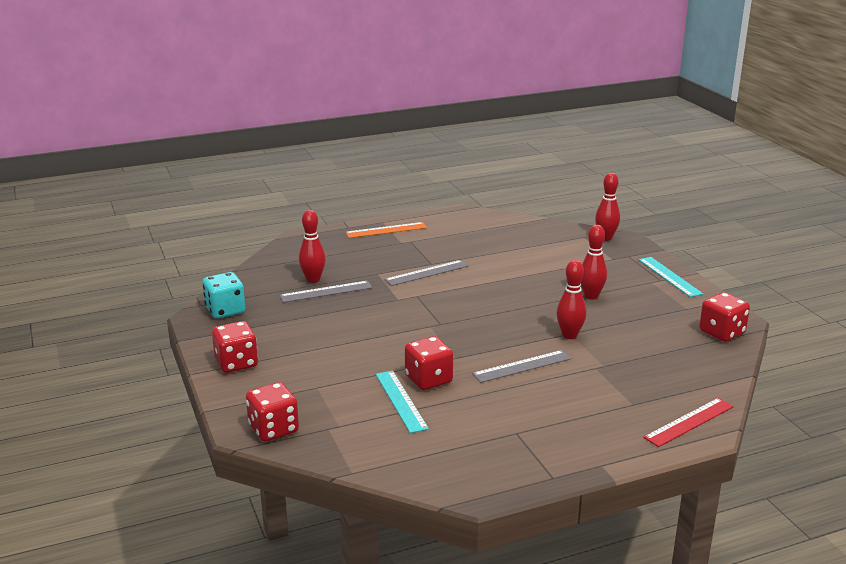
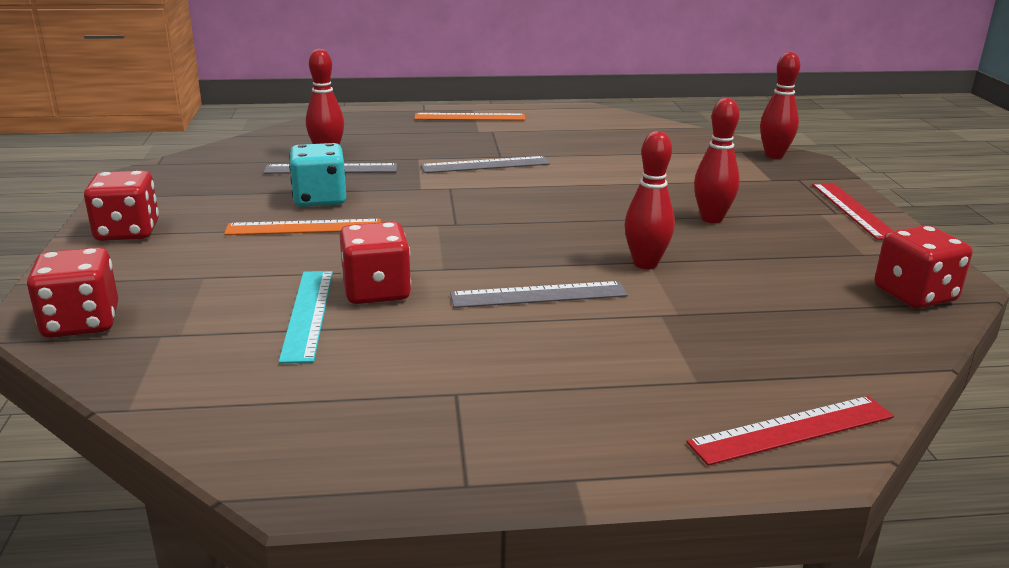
camera: 15 degrees right, 0 degrees up
turquoise dice [203,272,245,319] -> turquoise dice moved to [289,143,346,207]
turquoise ruler [639,257,703,297] -> red ruler [812,183,893,240]
none -> orange ruler [224,219,381,235]

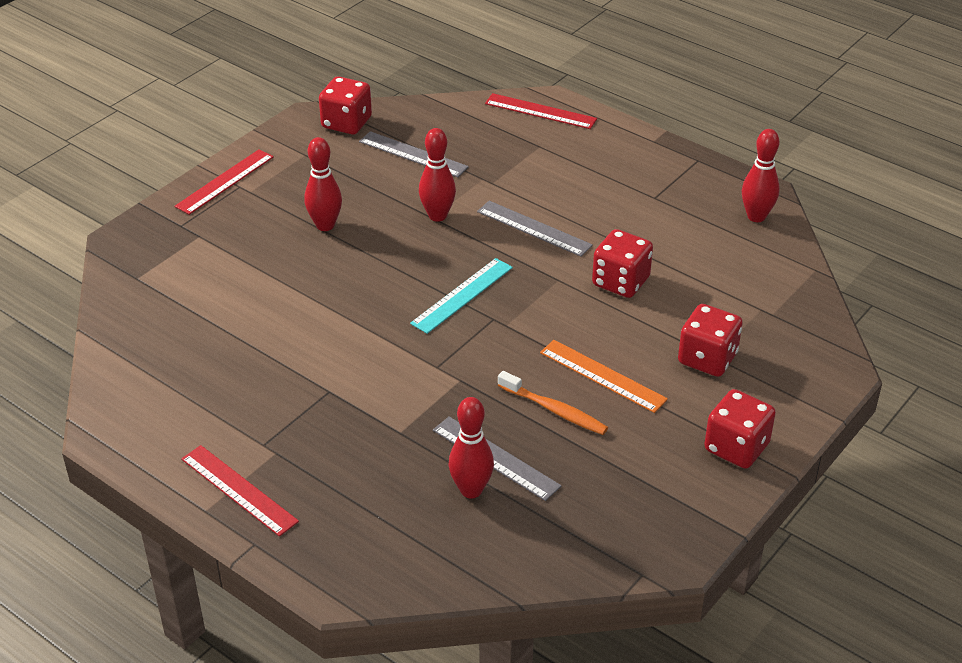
camera: 135 degrees left, 15 degrees up
red dice [27,247,118,338] -> red dice moved to [678,304,743,377]
turquoise ruler [279,271,333,363] -> turquoise ruler moved to [410,258,513,334]
turquoise dice [289,143,346,207] -> orange toothbrush [498,371,608,435]
orange ruler [414,113,526,121] -> red ruler [181,445,299,536]
grey ruler [421,156,550,173] -> grey ruler moved to [359,131,469,177]
red bowling pin [760,52,800,159] -> red bowling pin moved to [742,129,780,222]

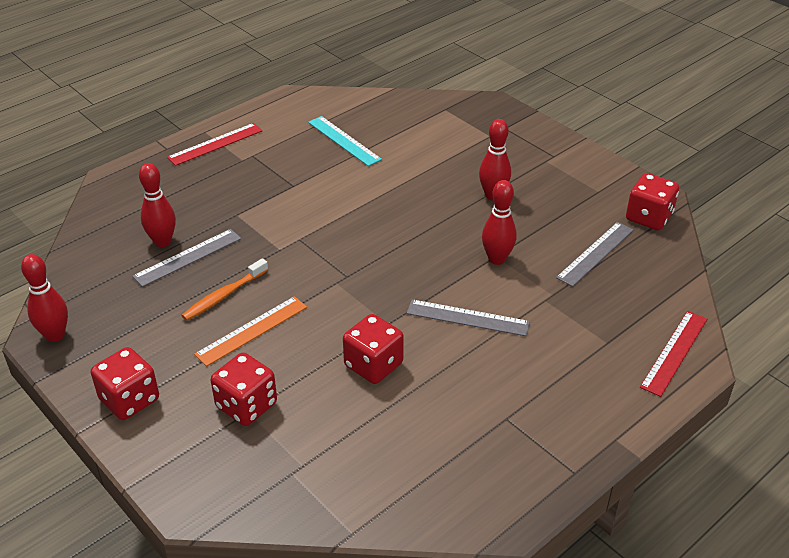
camera: 100 degrees right, 0 degrees up
red ruler [174,149,274,215] -> none
turquoise ruler [410,258,513,334] -> turquoise ruler moved to [308,116,382,166]
grey ruler [477,201,593,257] -> grey ruler turned 60 degrees clockwise [407,299,530,336]
red bowling pin [742,129,780,222] -> red bowling pin moved to [21,254,68,342]

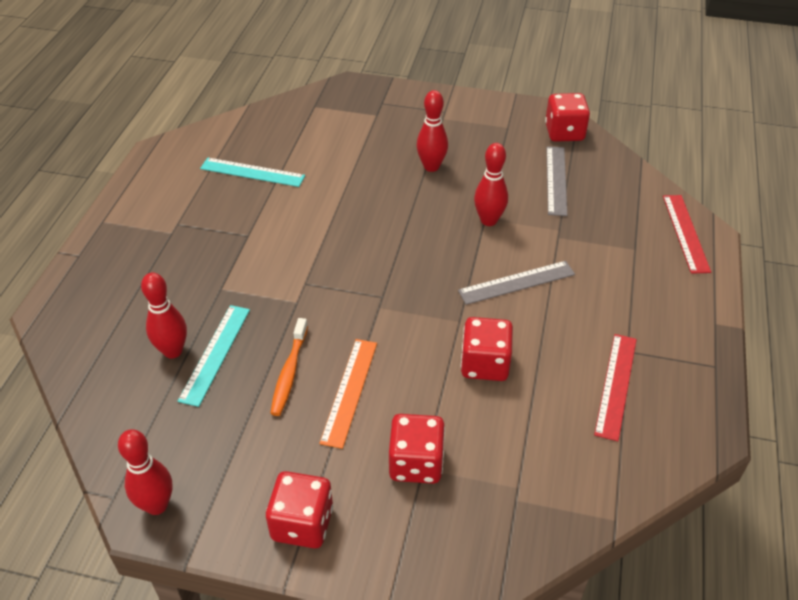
camera: 35 degrees left, 5 degrees up
grey ruler [132,229,241,287] -> turquoise ruler [178,305,250,407]
red ruler [167,123,263,166] -> red ruler moved to [594,334,637,441]

